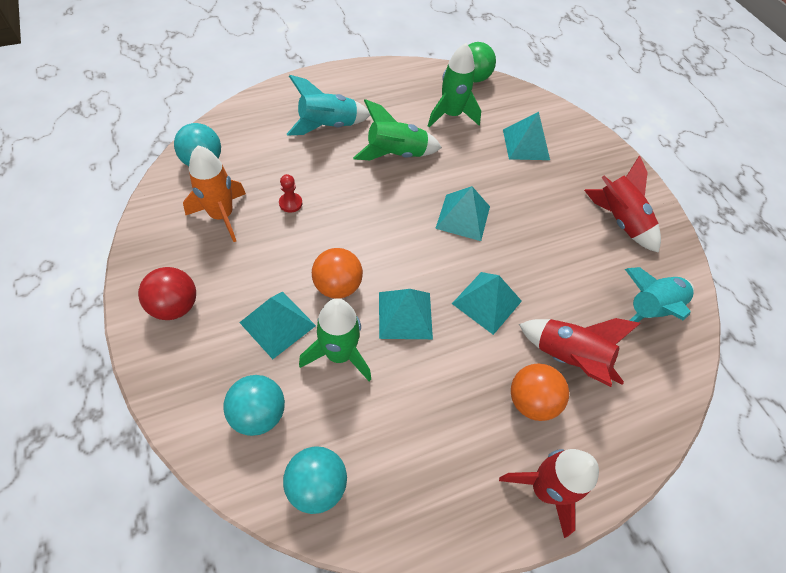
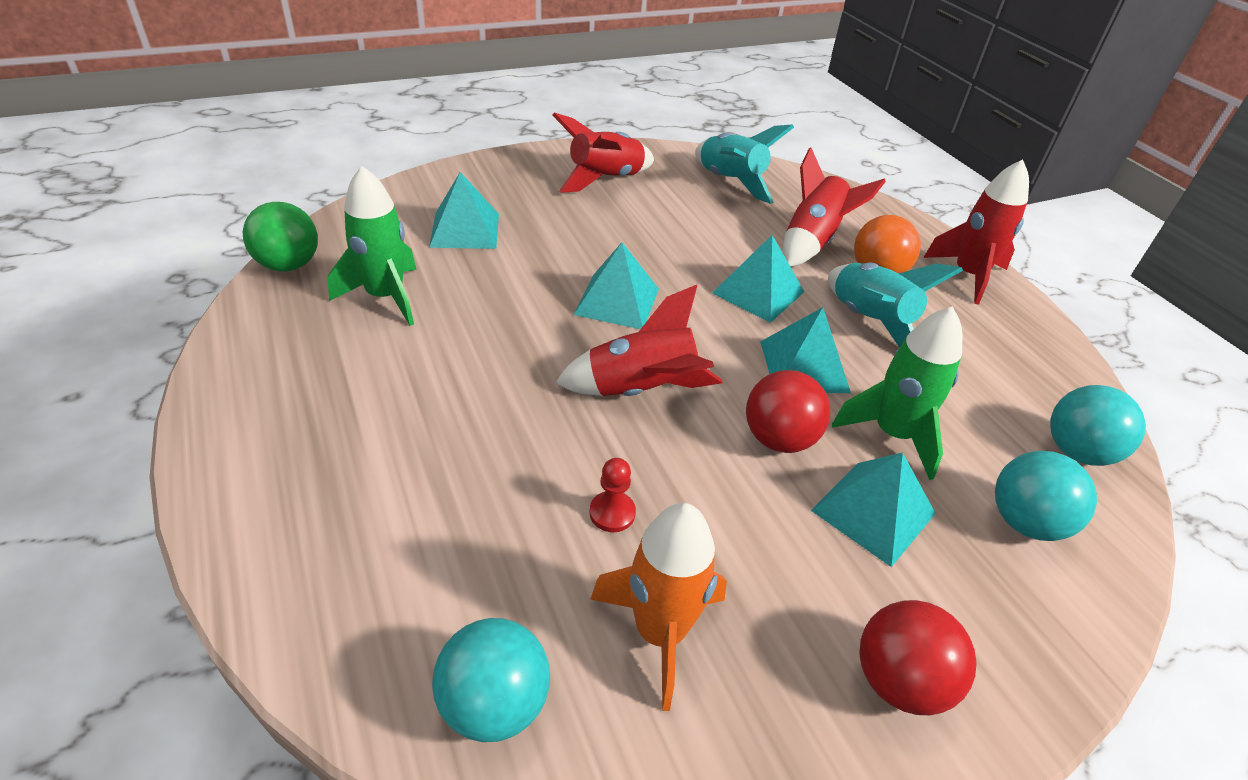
camera: 90 degrees left, 15 degrees down
turquoise rocket [287,75,370,136] -> turquoise rocket moved to [828,263,963,348]
orange ball [312,248,363,299] -> red ball [746,370,830,453]
green rocket [353,99,442,160] -> none
none -> red rocket [555,285,722,396]

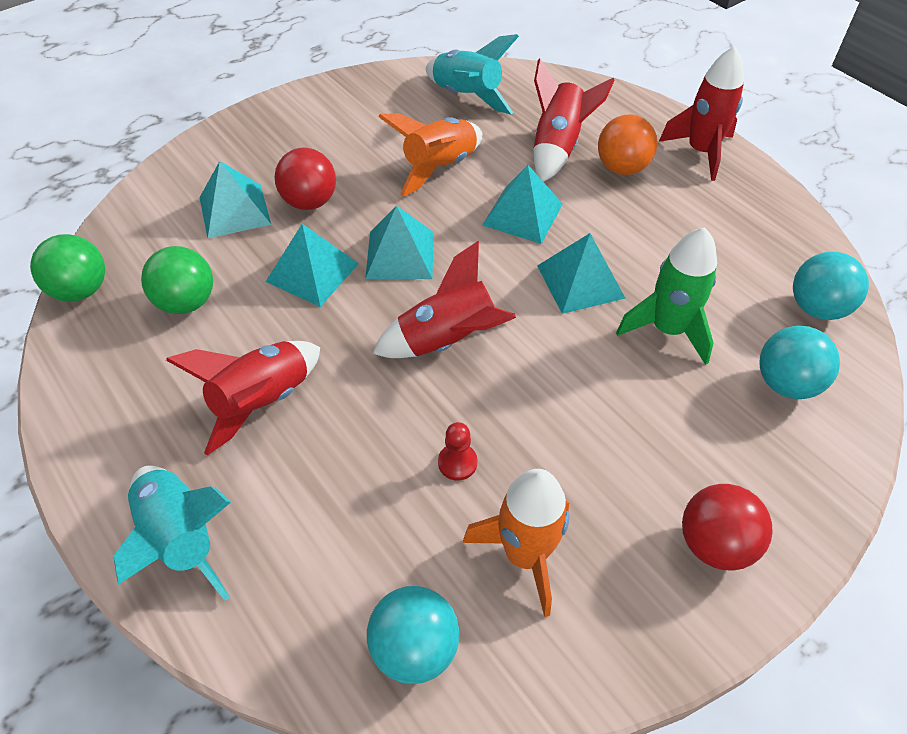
camera: 10 degrees left, 10 degrees up
green rocket [328,166,417,326] -> green ball [141,246,213,314]
red rocket [552,113,654,193] -> red rocket moved to [166,341,320,455]
red ball [746,370,830,453] -> red ball moved to [275,148,336,210]
turquoise pyramid [811,452,936,567] -> turquoise pyramid moved to [266,224,359,307]
turquoise rocket [828,263,963,348] -> turquoise rocket moved to [114,465,231,601]
none -> orange rocket [378,113,483,197]

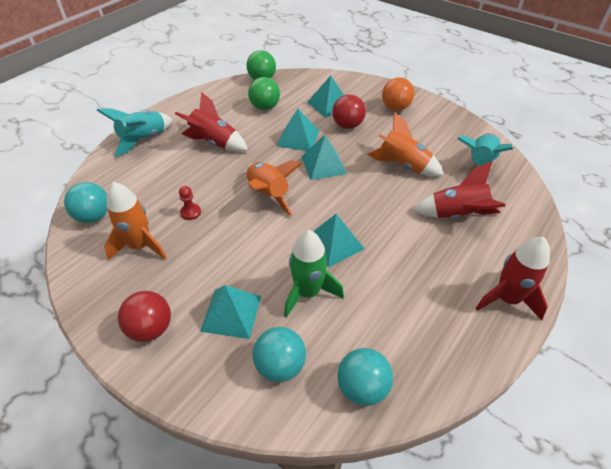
camera: 75 degrees right, 5 degrees down
red rocket [372,241,516,358] -> orange rocket [246,160,302,216]
turquoise pyramid [482,165,563,244] -> turquoise pyramid moved to [200,285,261,339]
orange ball [598,114,657,175] -> orange ball moved to [382,77,414,111]

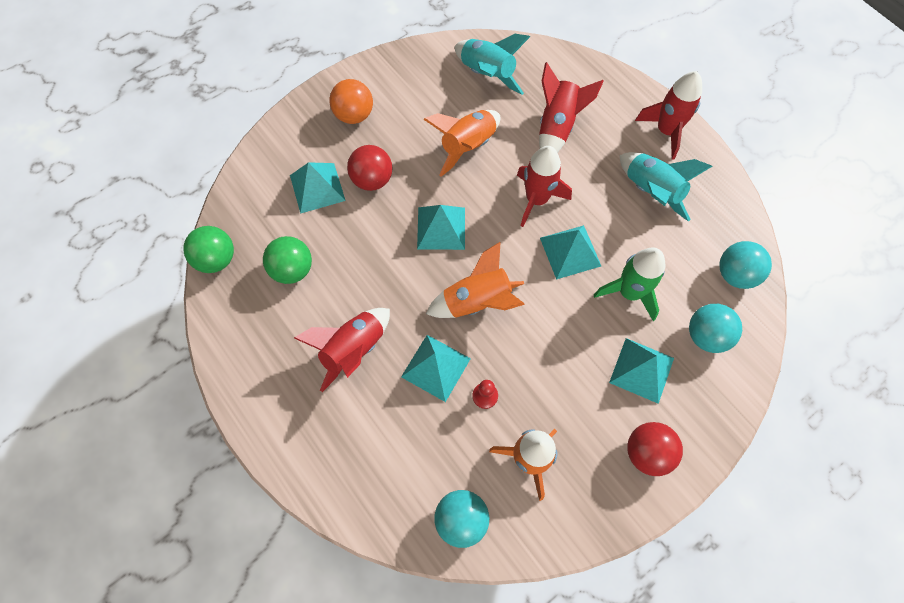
camera: 75 degrees left, 20 degrees up
turquoise rocket [97,108,172,157] -> turquoise rocket moved to [619,152,712,222]
turquoise pyramid [277,109,319,151] -> turquoise pyramid moved to [401,335,471,402]
none -> red rocket [517,146,572,227]

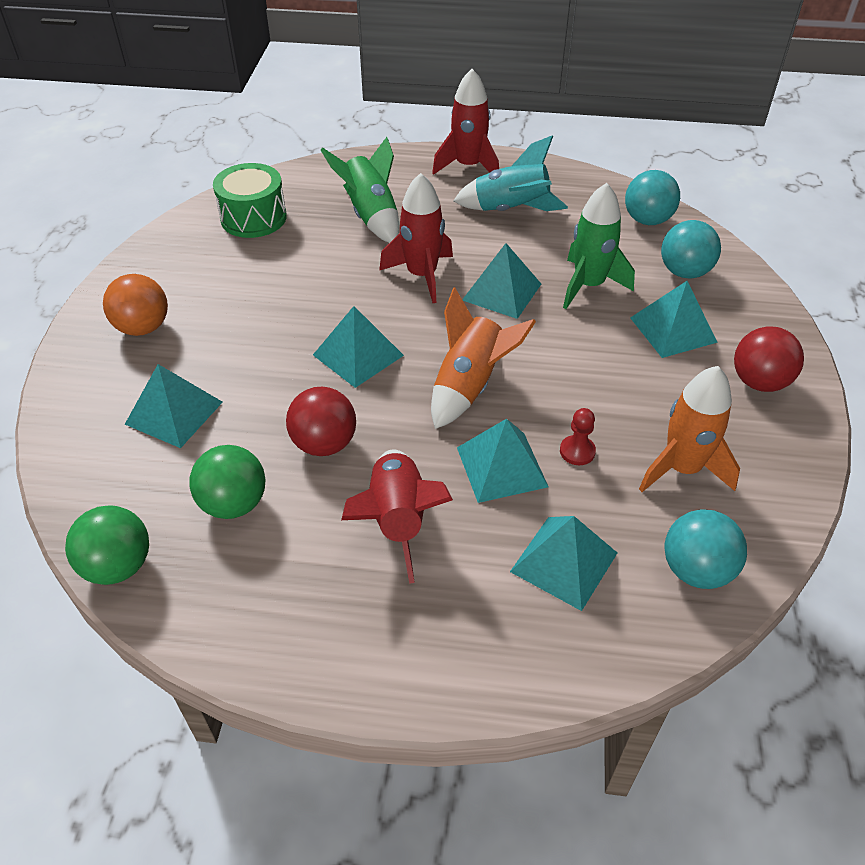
camera: 45 degrees left, 20 degrees down
red ball [347,145,392,191] -> red ball moved to [286,387,356,456]
orange rocket [423,110,500,177] -> none
turquoise rocket [454,34,530,95] -> green drum [213,163,287,238]
red rocket [539,62,604,153] -> green rocket [321,137,399,243]
none -> turquoise pyramid [510,516,617,611]

